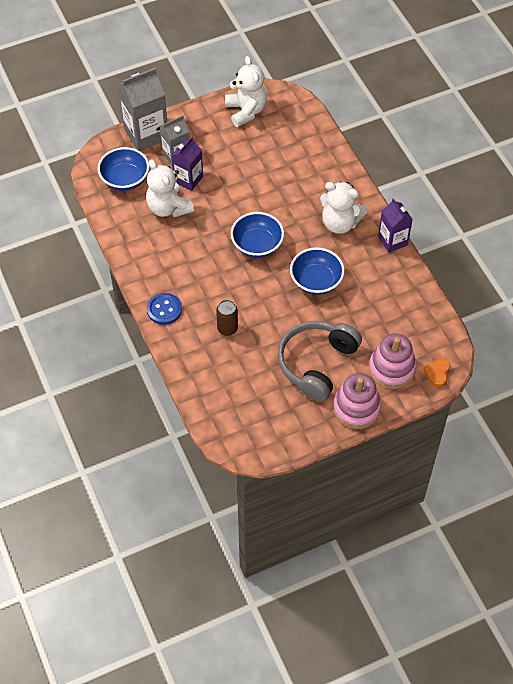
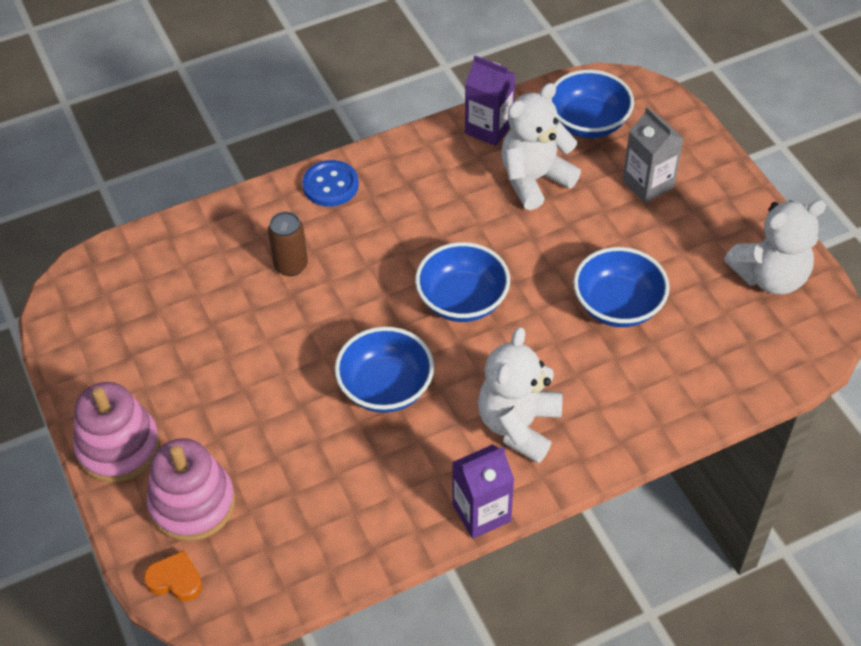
camera: 90 degrees right, 5 degrees down
grey carton [118,68,167,151] -> none
purple carton [171,136,203,191] -> purple carton moved to [465,56,515,146]
grey headphones [277,321,362,402] -> none
none -> blue bowl [573,247,670,327]

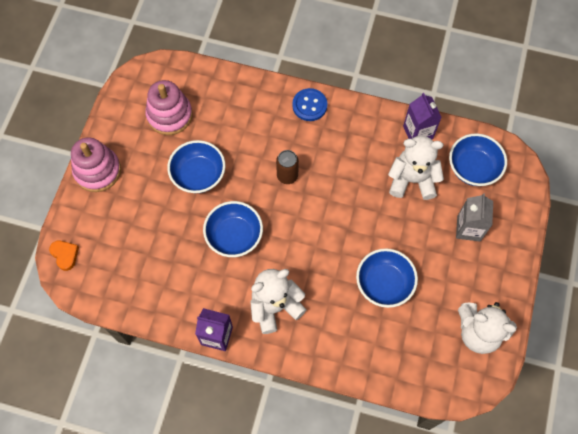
camera: 40 degrees right, 15 degrees up
pink stacking toy [147,438,235,541] -> pink stacking toy moved to [145,80,192,135]
brown can [268,211,308,276] -> brown can moved to [276,150,299,184]
blue bowl [415,242,510,322] -> blue bowl moved to [167,140,225,193]

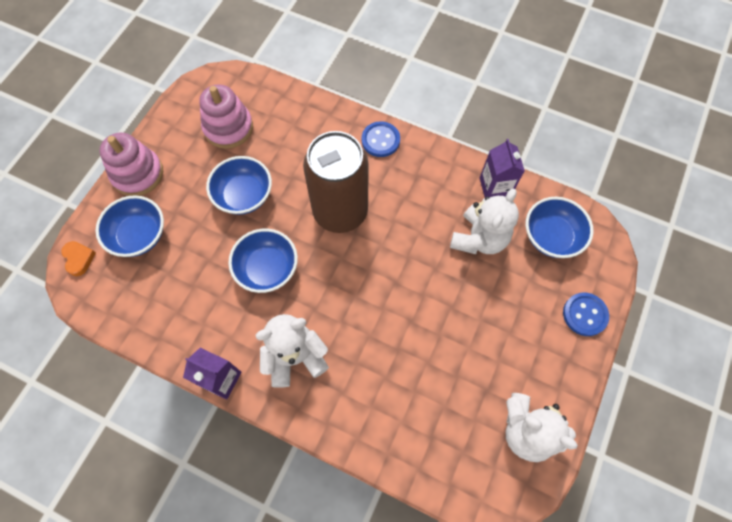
camera: 10 degrees right, 0 degrees up
brown can [276,150,299,184] -> brown can [303,131,369,233], size x2.30
blue bowl [356,248,418,308] -> blue bowl moved to [96,195,164,257]
white teddy bear [388,136,444,200] -> white teddy bear turned 105 degrees clockwise [450,188,519,254]
grey carton [456,193,493,242] -> none
none -> blue button [563,292,609,336]

